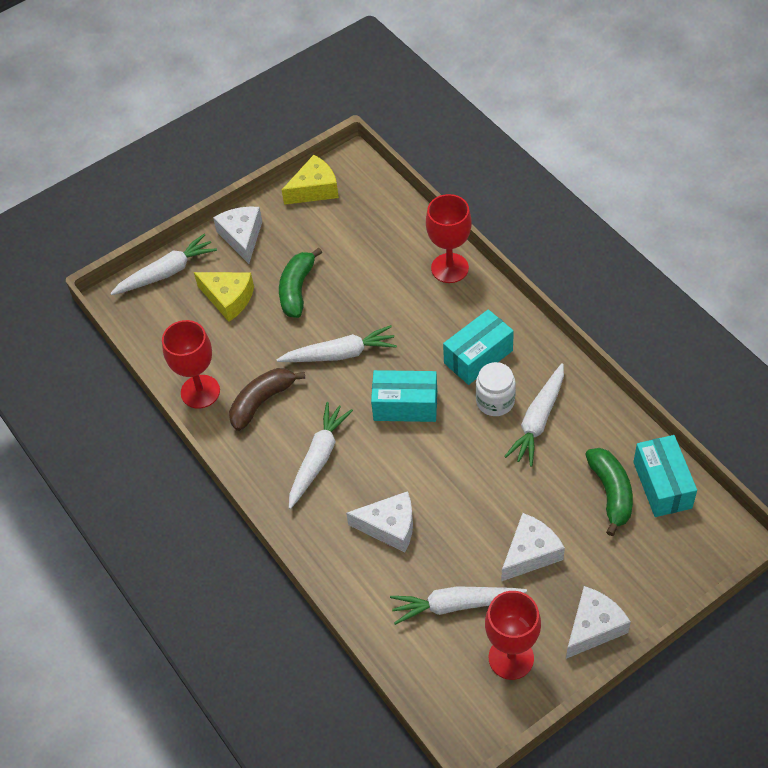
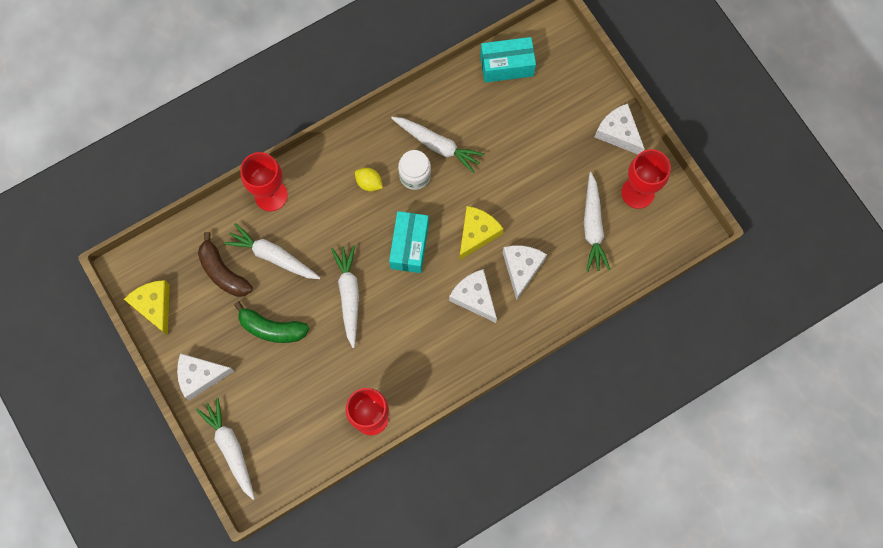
camera: 90 degrees left, 20 degrees up
yellow cheese [194,272,254,322] -> yellow cheese moved to [459,206,504,260]
brown banana [229,368,306,431] -> brown banana moved to [198,232,253,297]
white carrot [289,402,353,509] -> white carrot moved to [224,223,321,279]
turquoise box [443,309,514,385] -> yellow lemon [355,168,383,191]
white cheese [501,513,565,582] -> white cheese moved to [449,269,497,323]
green banana [585,448,633,536] -> none

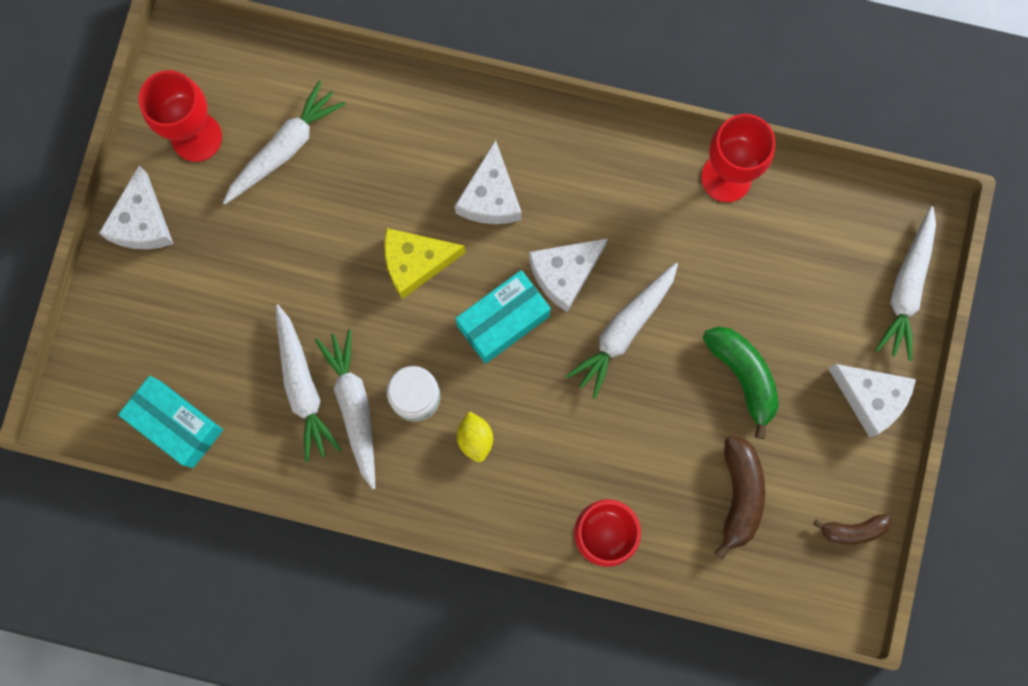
camera: 135 degrees left, 5 degrees up
yellow cheese [124,280,170,336] -> brown banana [813,514,891,545]
white carrot [224,223,321,279] -> white carrot moved to [276,305,341,462]
white cheese [502,245,547,300] -> white cheese moved to [529,238,608,312]

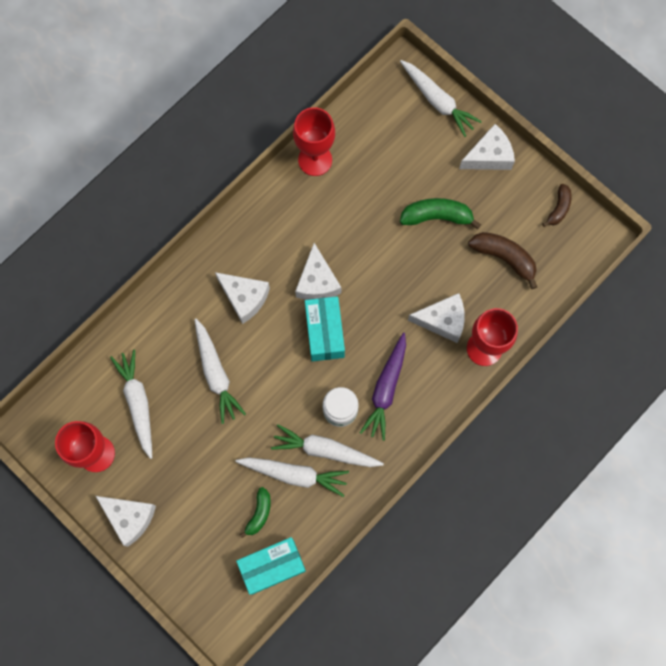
camera: 60 degrees left, 5 degrees down
yellow cheese [384,228,466,299] -> none
yellow lemon [457,411,493,462] -> purple carrot [360,333,406,441]
white carrot [566,263,678,399] -> white carrot moved to [194,319,246,424]
none -> green banana [239,487,271,538]
none -> white cheese [408,293,465,343]

